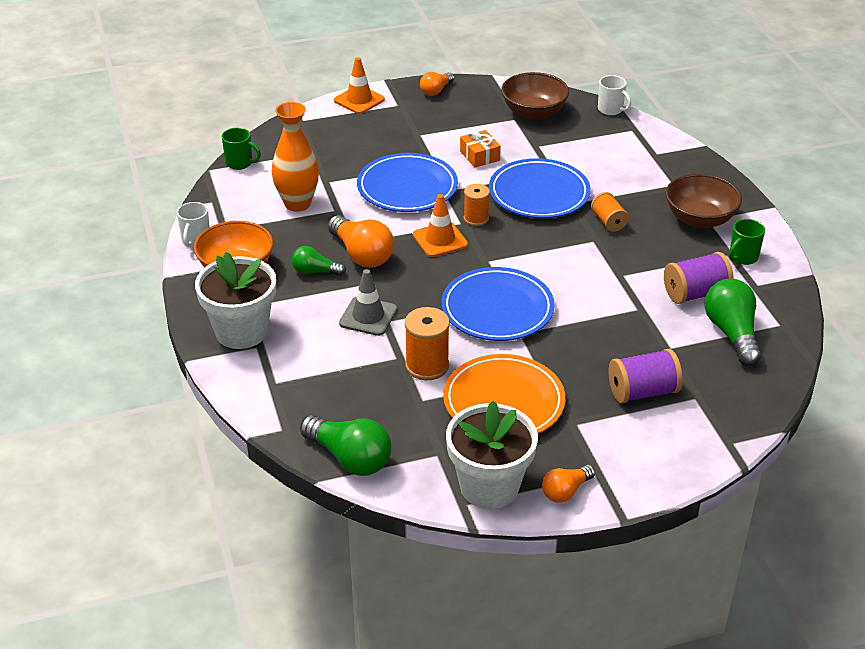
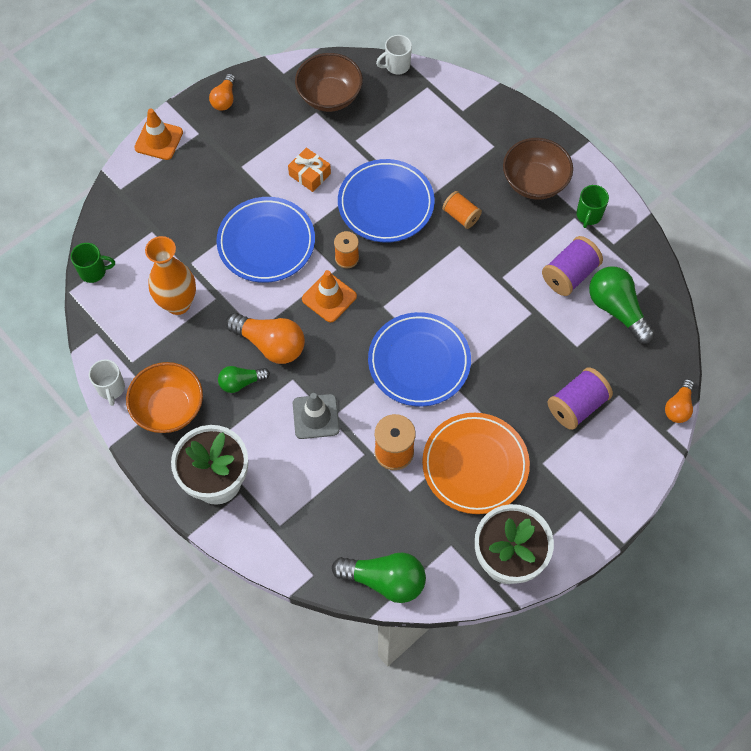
camera: 25 degrees left, 25 degrees up
orange light bulb [542,465,595,503] -> orange light bulb moved to [665,379,694,423]
white mug [598,75,631,115] -> white mug turned 135 degrees clockwise [376,35,412,75]

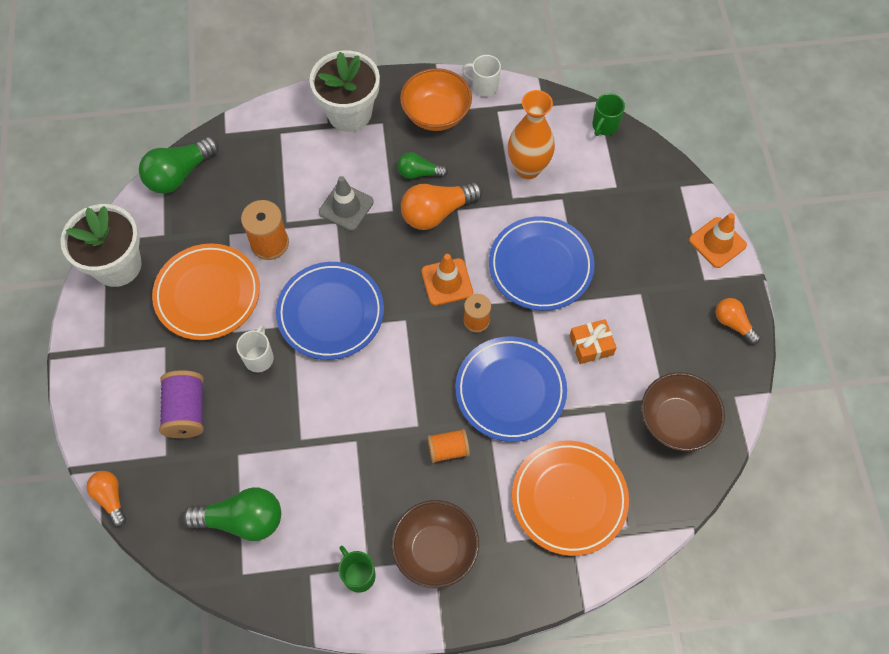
camera: 125 degrees right, 0 degrees up
green light bulb [218,366,270,393] -> green light bulb turned 105 degrees counterclockwise [397,152,448,179]
white mug [376,35,412,75] -> white mug moved to [236,325,274,372]
purple spool [542,236,603,296] -> none
none -> orange plate [512,440,629,556]

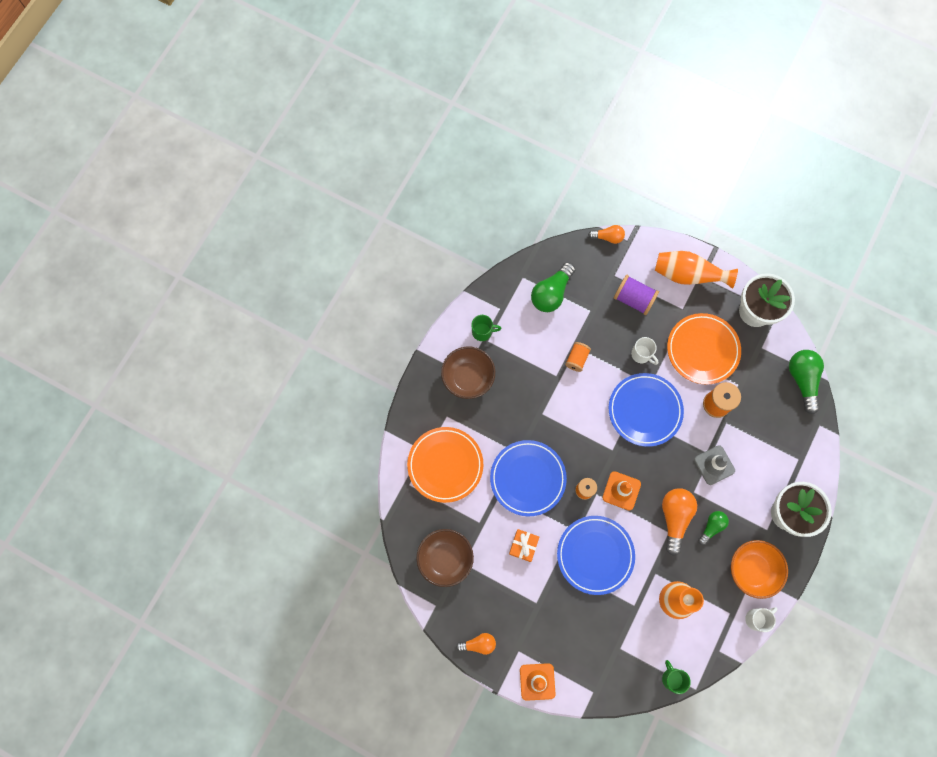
camera: 125 degrees right, 10 degrees up
orange spool [427,429,470,463] -> orange spool moved to [565,342,591,372]
none -> orange vase [655,251,738,289]

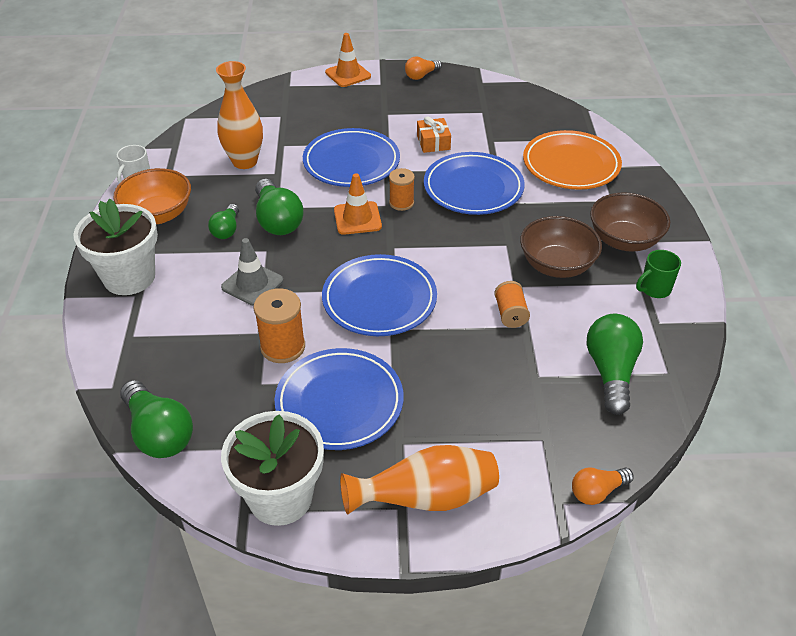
camera: 150 degrees right, 30 degrees down
brown bowl [416,529,474,587] -> brown bowl moved to [520,216,602,278]
purple spool [614,275,659,315] -> none
white mug [631,337,658,365] -> none
orange light bulb [662,488,697,556] -> green light bulb [255,179,304,235]
green mug [662,660,691,694] -> none
orange plate [667,313,741,385] -> blue plate [275,348,404,450]

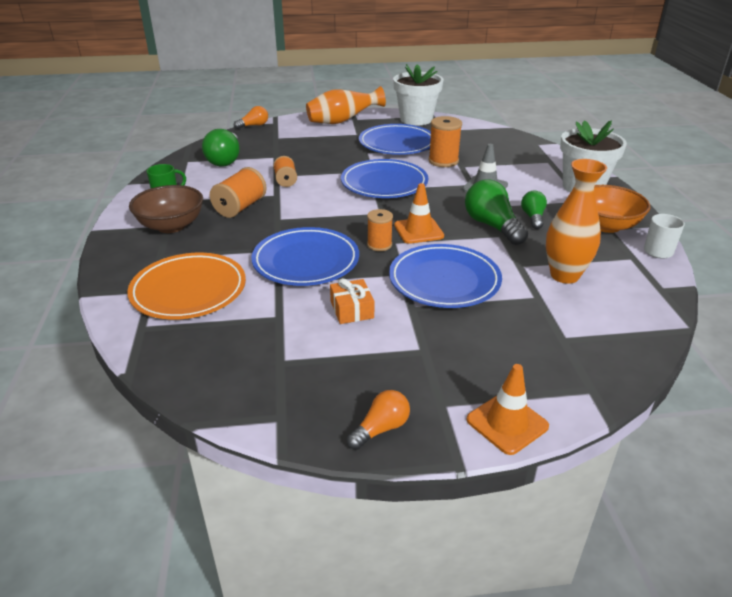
camera: 175 degrees right, 10 degrees down
green light bulb [120,380,193,458] -> none
brown bowl [520,216,602,278] -> orange spool [210,167,267,218]

